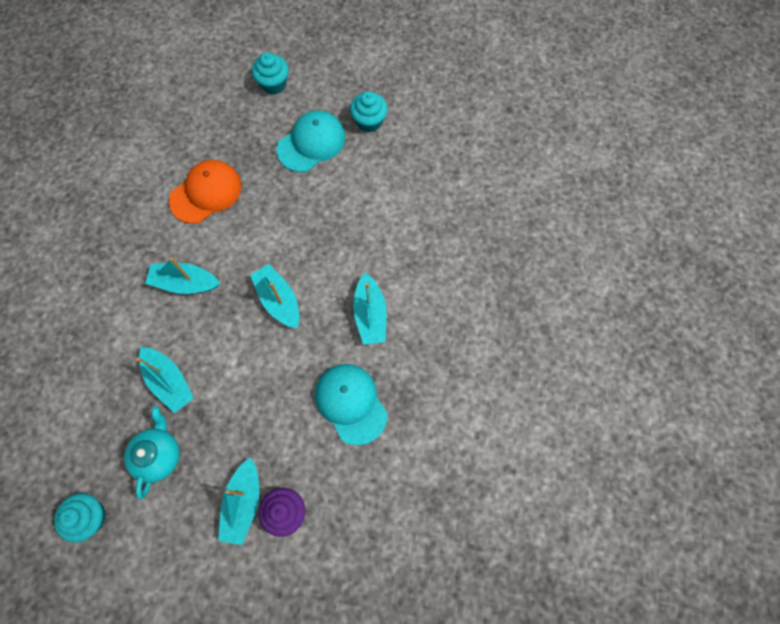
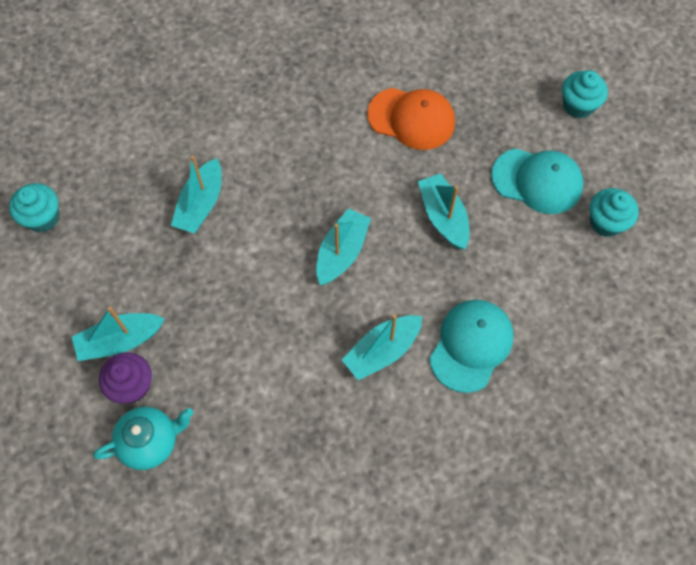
camera: 60 degrees right, 5 degrees down
turquoise teapot [124,406,180,500] -> turquoise teapot moved to [93,407,193,470]
turquoise boat [145,258,220,294] -> turquoise boat moved to [418,173,470,249]
turquoise cap [315,364,388,445] -> turquoise cap moved to [430,300,514,393]

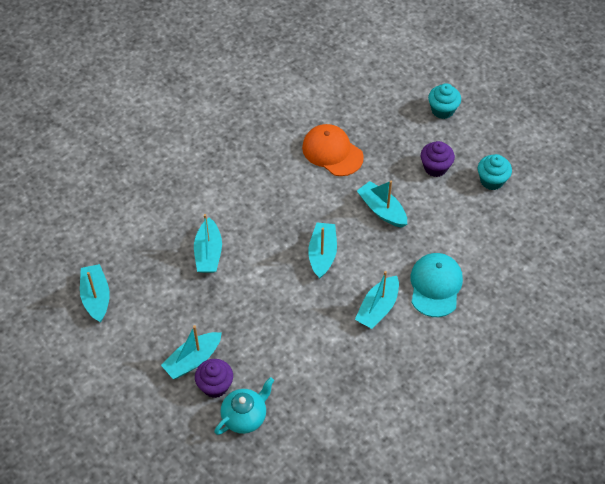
camera: 20 degrees left, 10 degrees down
turquoise cupcake [9,183,59,232] -> turquoise boat [80,264,110,323]
orange cap [367,88,455,150] -> orange cap turned 135 degrees counterclockwise [302,124,364,176]
turquoise cap [491,148,584,214] -> purple cupcake [421,141,455,177]

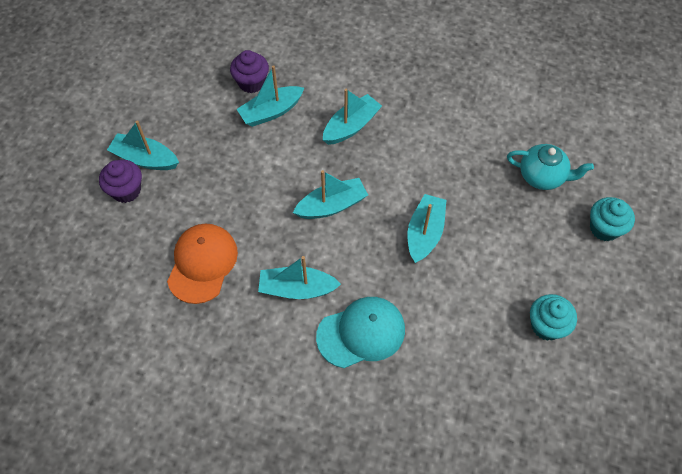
camera: 60 degrees right, 5 degrees up
turquoise boat [80,264,110,323] -> turquoise boat moved to [323,89,382,145]
turquoise teapot [214,377,274,435] -> turquoise teapot moved to [507,144,594,190]
orange cap [302,124,364,176] -> orange cap moved to [167,223,238,304]
purple cupcake [421,141,455,177] -> purple cupcake moved to [230,50,269,93]

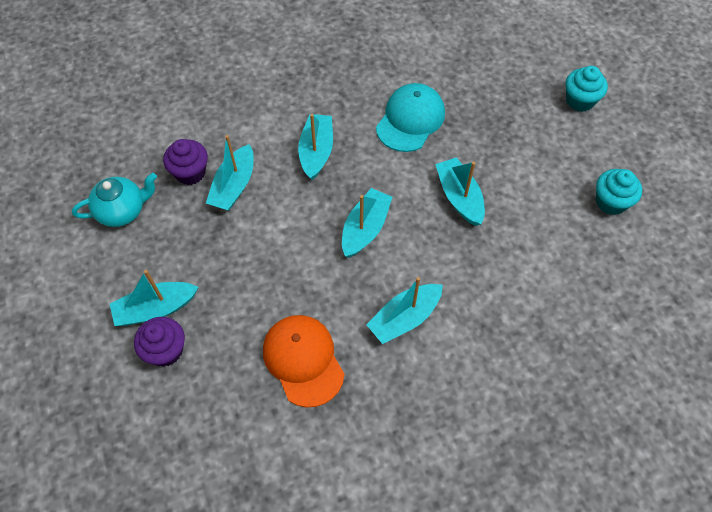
camera: 40 degrees left, 0 degrees up
turquoise cap [316,297,405,368] -> turquoise cap moved to [376,83,445,152]
turquoise teapot [507,144,594,190] -> turquoise teapot moved to [72,173,157,227]

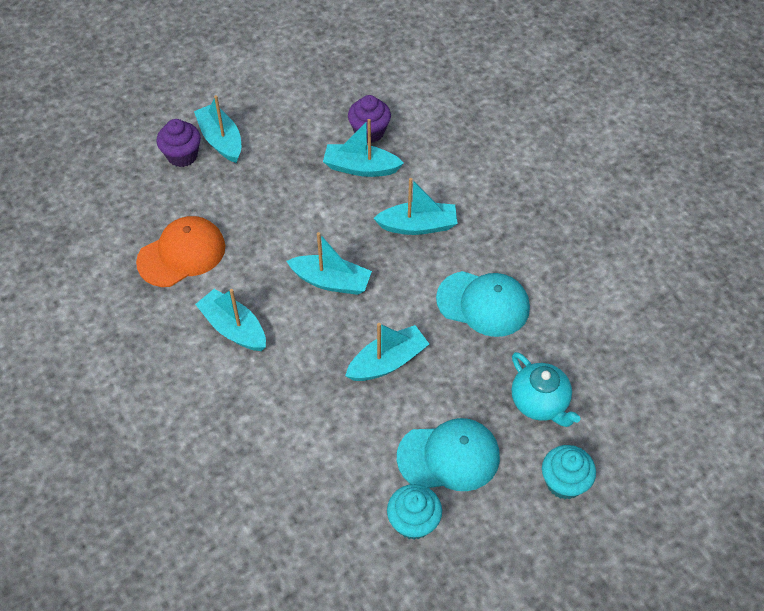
camera: 80 degrees right, 5 degrees down
turquoise teapot [72,173,157,227] -> turquoise teapot moved to [512,352,580,427]
none -> turquoise cap [397,418,500,491]

